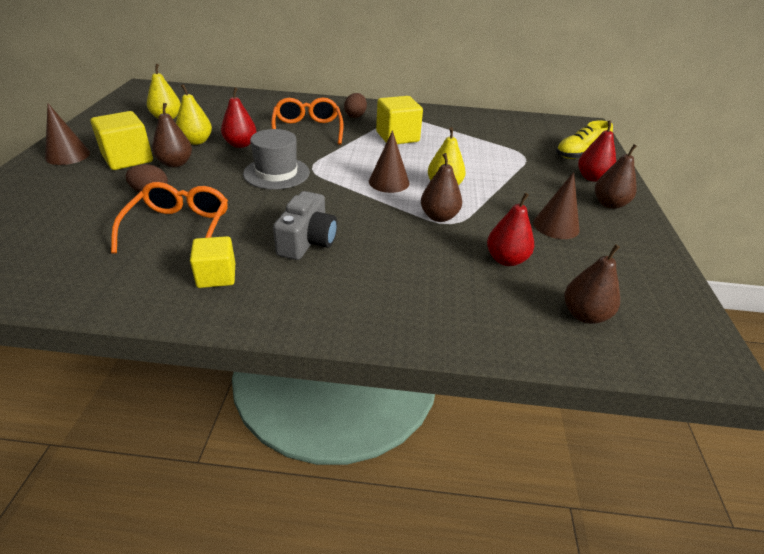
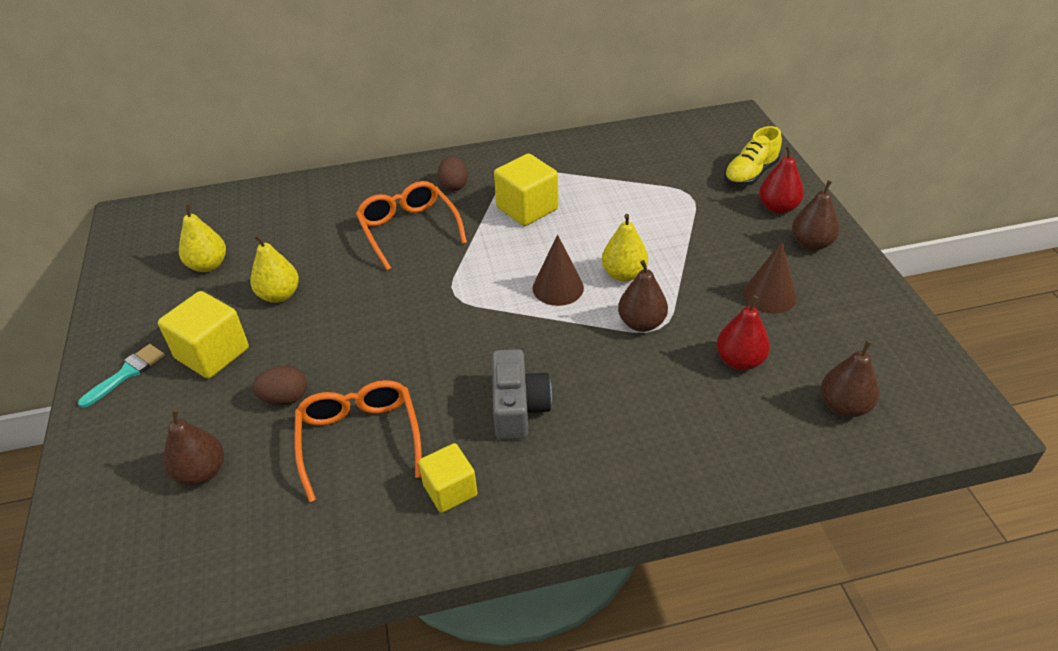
camera: 15 degrees left, 5 degrees up
brown cone [45,103,90,165] -> turquoise brush [78,344,165,408]
brown pear [152,103,192,167] -> brown pear moved to [163,409,224,486]
red pear [221,87,256,148] -> none
grey hat [243,129,310,190] -> none

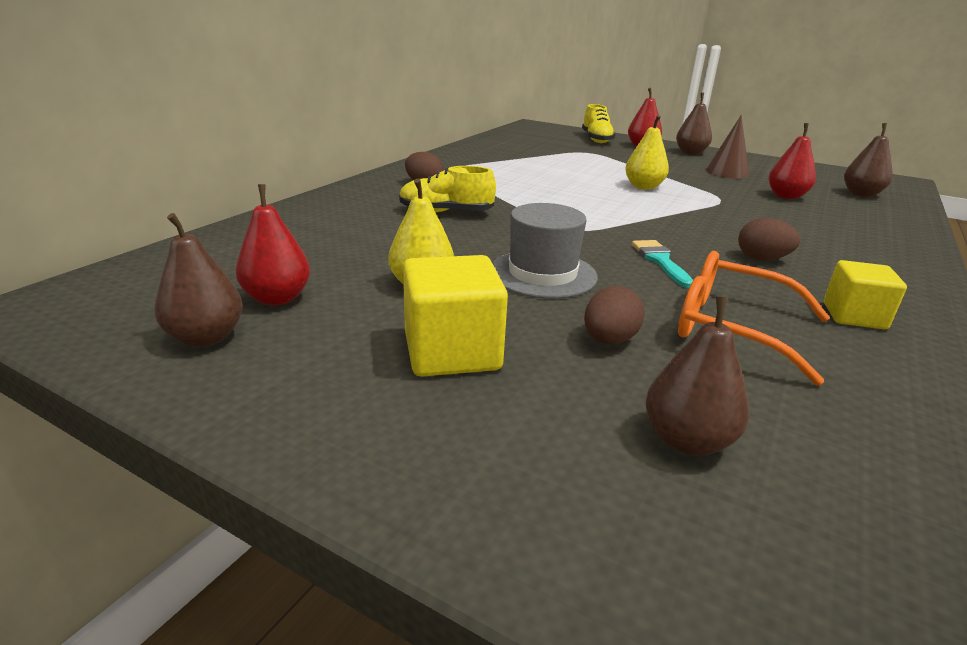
camera: 50 degrees left, 15 degrees down
turquoise brush [78,344,165,408] -> turquoise brush moved to [632,240,693,288]
yellow pear [179,203,226,272] -> red pear [235,184,310,305]
orange glasses [356,181,467,271] -> yellow shoe [399,166,496,212]
grey camera [492,349,552,440] -> brown egg [738,218,800,260]
yellow cube [494,153,558,226] -> none
brown cone [532,234,584,306] -> none
brown pear [618,260,668,332] -> brown pear moved to [154,213,243,347]
none -> grey hat [492,203,598,299]

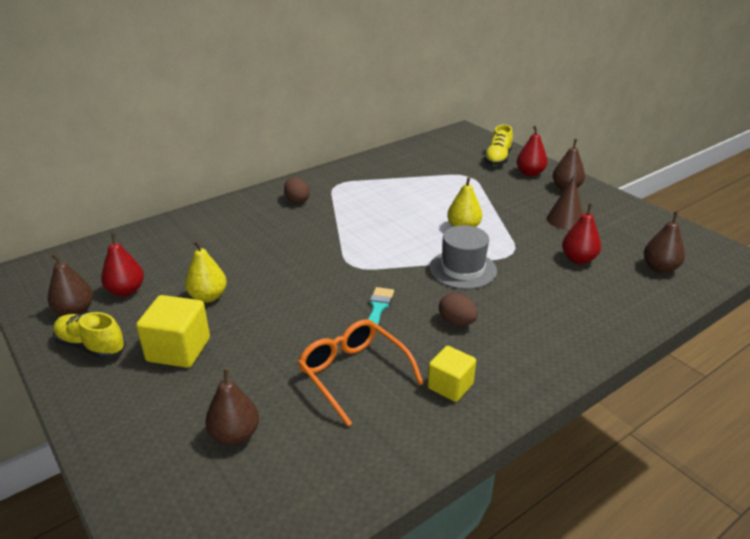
camera: 25 degrees right, 5 degrees up
yellow shoe [399,166,496,212] -> yellow shoe moved to [53,312,126,359]
grey hat [492,203,598,299] -> grey hat moved to [429,225,497,289]
brown egg [584,286,645,344] -> none

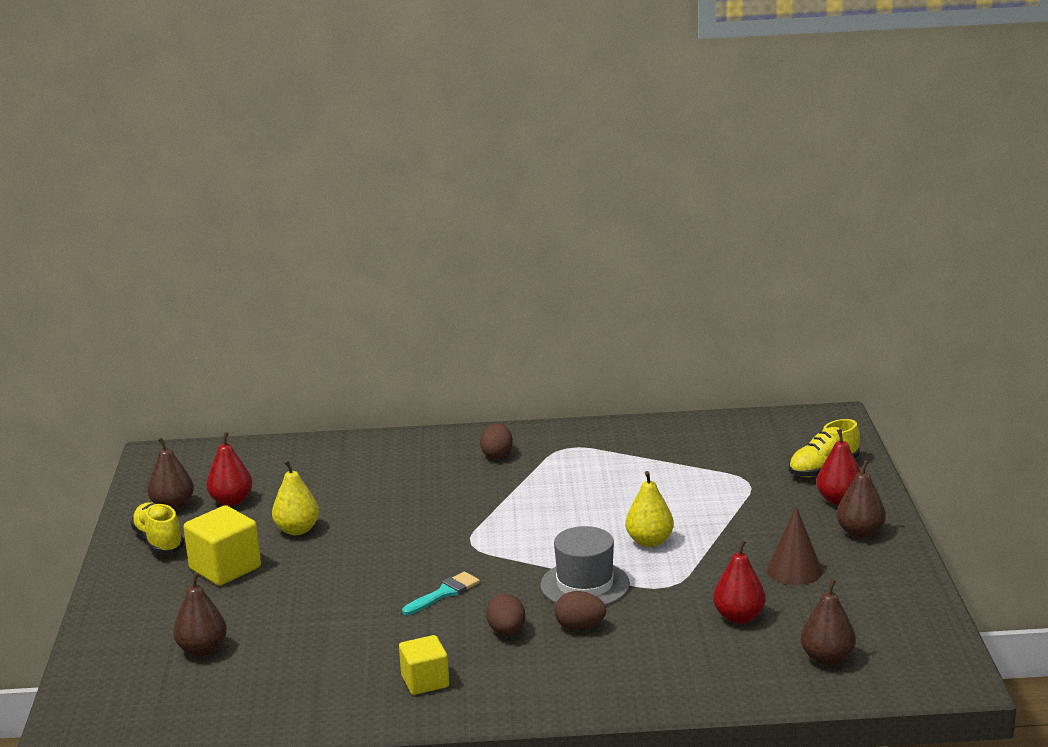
camera: 35 degrees right, 10 degrees down
orange glasses [298,319,424,426] -> none
none -> brown egg [555,591,606,630]

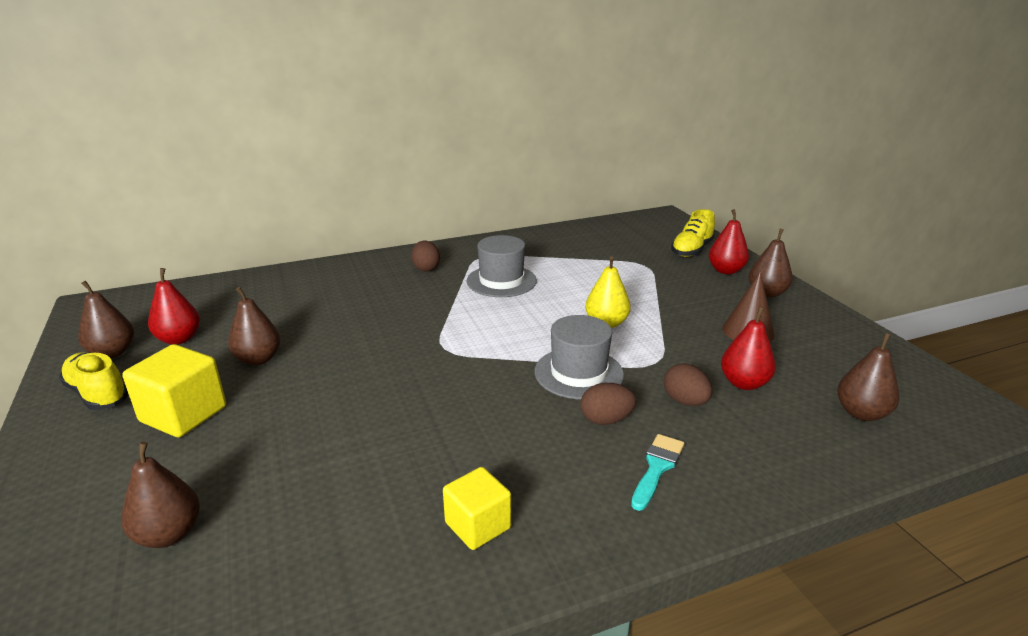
camera: 20 degrees left, 5 degrees up
yellow pear [272,460,319,535] -> brown pear [228,287,281,365]
turquoise brush [402,571,480,615] -> turquoise brush moved to [631,434,685,511]
brown egg [486,594,525,636] -> brown egg moved to [664,363,712,406]
none -> grey hat [466,235,537,297]

